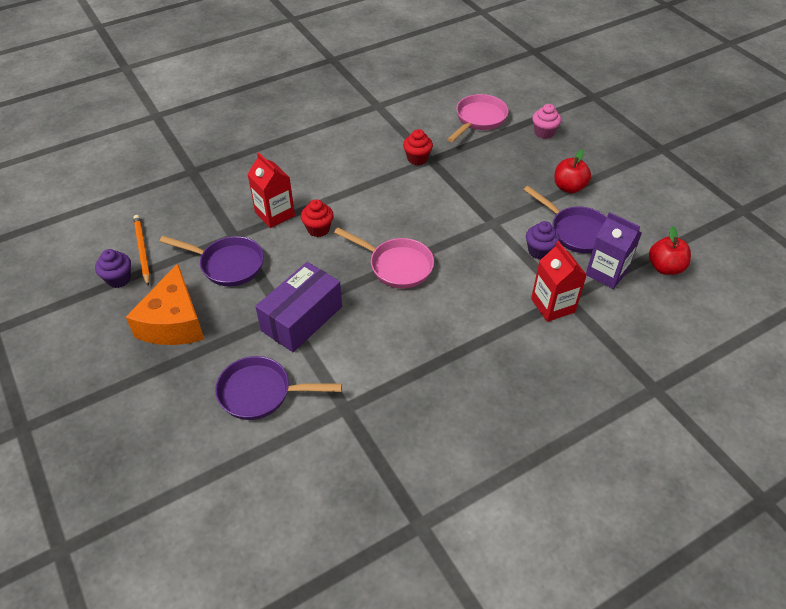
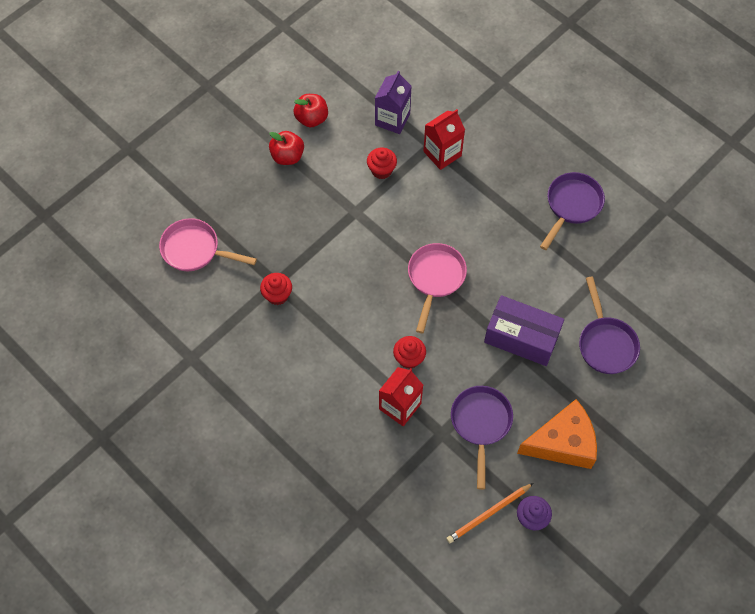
camera: 105 degrees left, 15 degrees up
purple pan [523,186,607,253] -> purple pan moved to [540,172,605,250]
purple cupcake [526,221,560,259] -> red cupcake [367,147,397,179]
pink cupcake [532,104,561,139] -> none
red apple [649,226,691,275] -> red apple moved to [294,94,328,127]

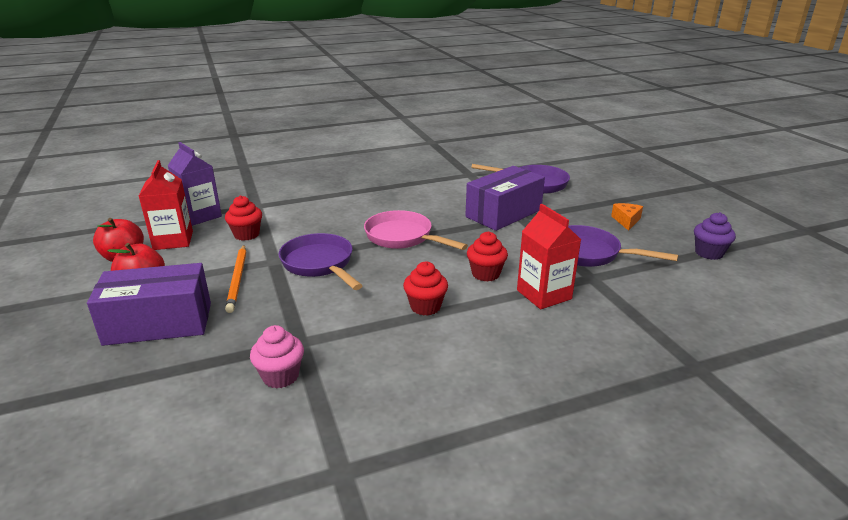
camera: 65 degrees left, 35 degrees down
pink pan [159,218,257,271] -> none
red cupcake [260,273,292,305] -> red cupcake moved to [403,261,448,316]
red carton [423,109,465,170] -> red carton moved to [139,160,193,250]
orange pencil [446,483,533,543] -> orange pencil moved to [225,245,246,313]
orange cheese [517,399,597,469] -> orange cheese [611,203,643,231], size x0.44
purple pan [540,172,605,250] -> purple pan moved to [279,233,363,290]
none -> purple box [87,263,211,346]
none -> pink cupcake [250,325,304,389]

